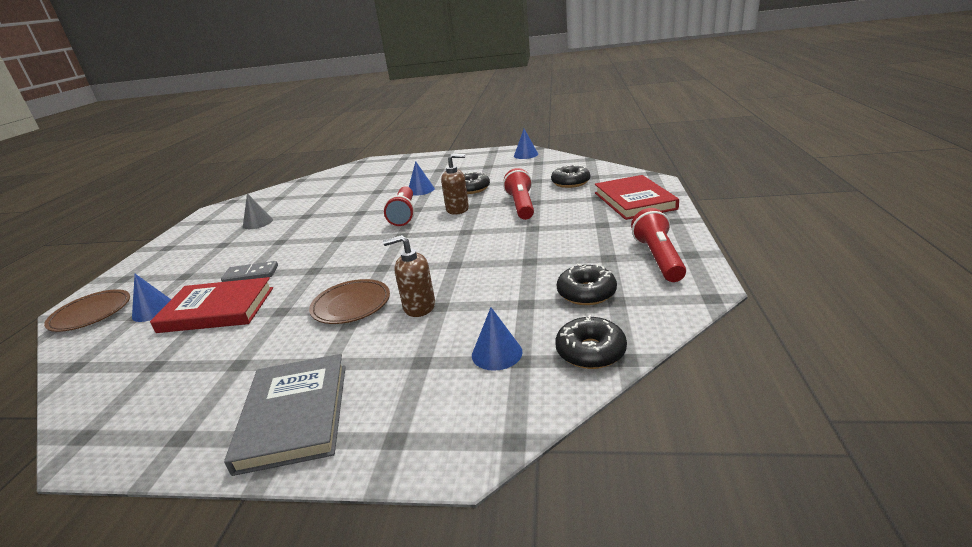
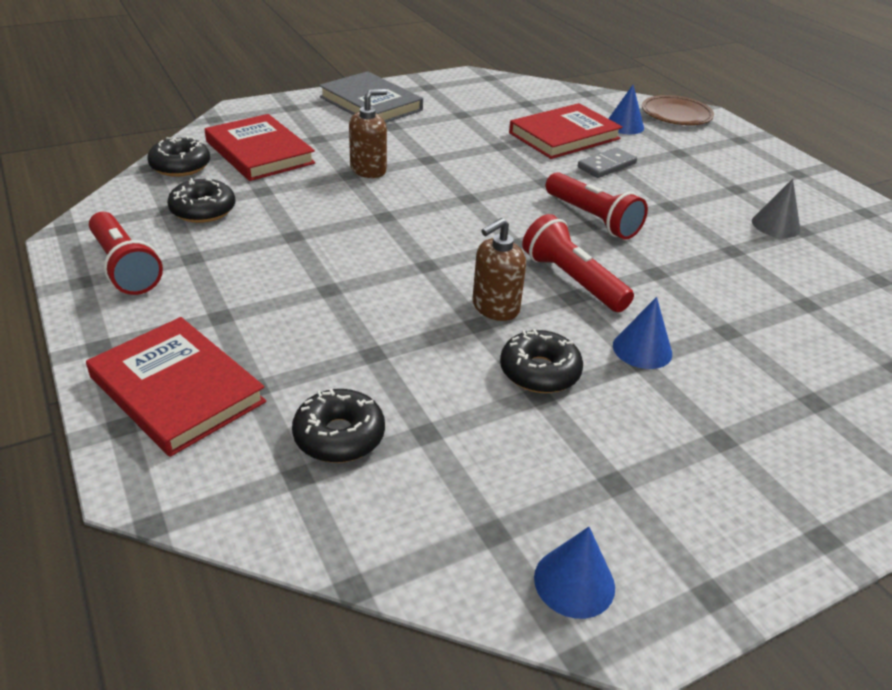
camera: 140 degrees right, 10 degrees up
brown plate [309,279,390,324] -> none
blue cone [472,307,522,371] -> red book [205,114,315,181]
red flashlight [503,168,534,220] -> red flashlight moved to [546,172,648,240]

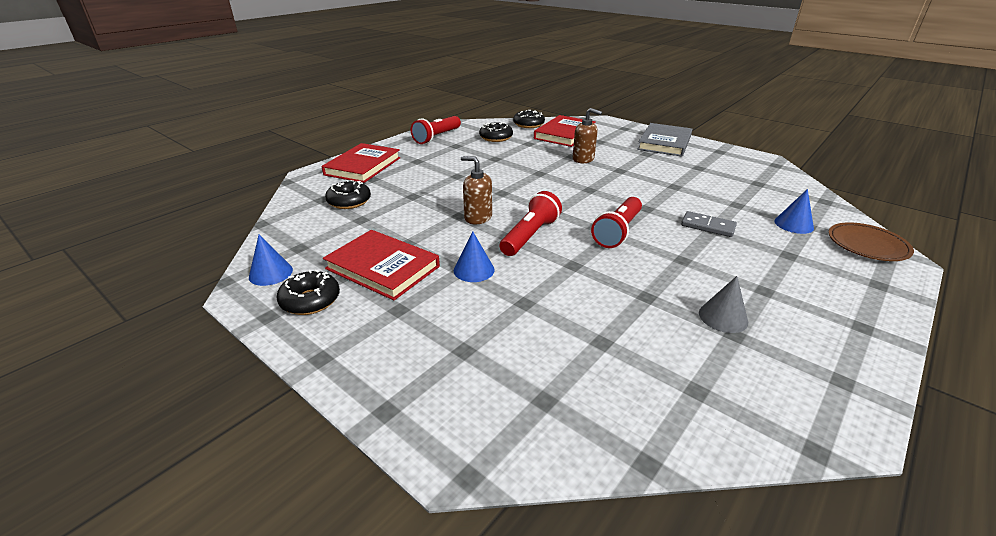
camera: 70 degrees right, 5 degrees down
black donut [500,329,583,393] -> black donut moved to [276,270,340,315]
red book [509,103,623,159] -> red book moved to [323,230,440,300]

